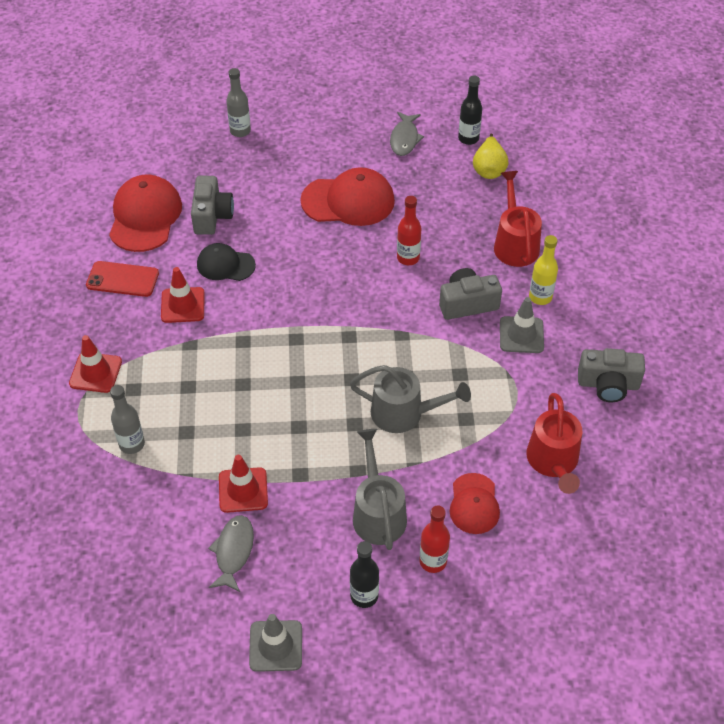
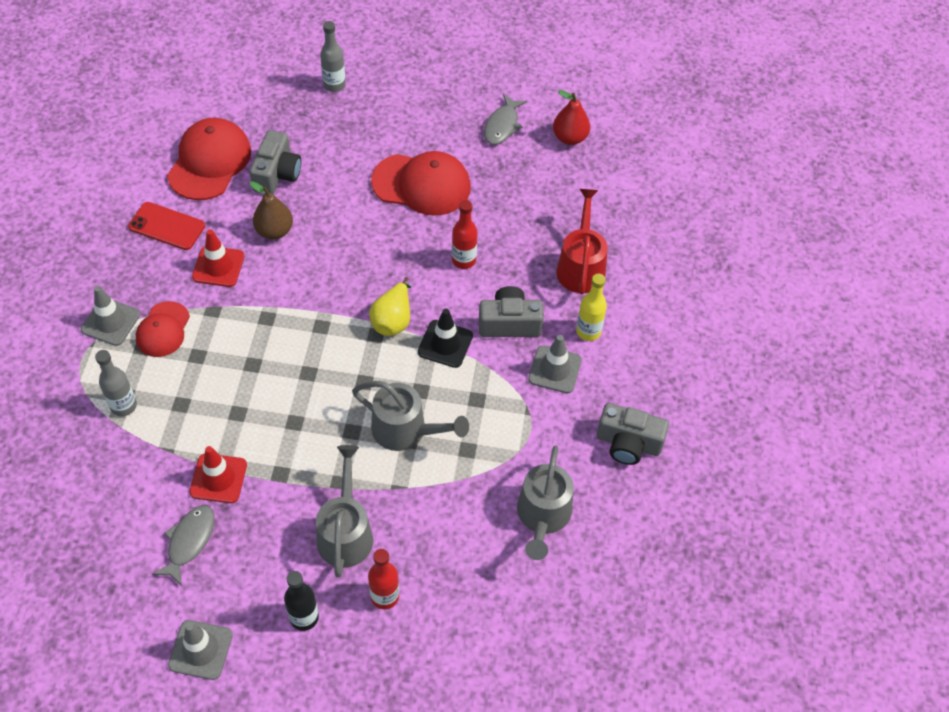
camera: 10 degrees right, 5 degrees up
red traffic cone [69,335,122,393] -> grey traffic cone [81,286,140,346]
black cap [197,243,256,281] -> brown pear [249,181,293,239]
red cap [450,473,500,534] -> red cap moved to [136,301,190,357]
black bottle [458,76,482,145] -> red pear [553,90,590,145]
yellow pear [473,133,508,179] -> yellow pear moved to [369,277,411,336]
red watering can [526,393,582,494] -> grey watering can [517,445,574,560]
none -> black traffic cone [418,308,473,368]

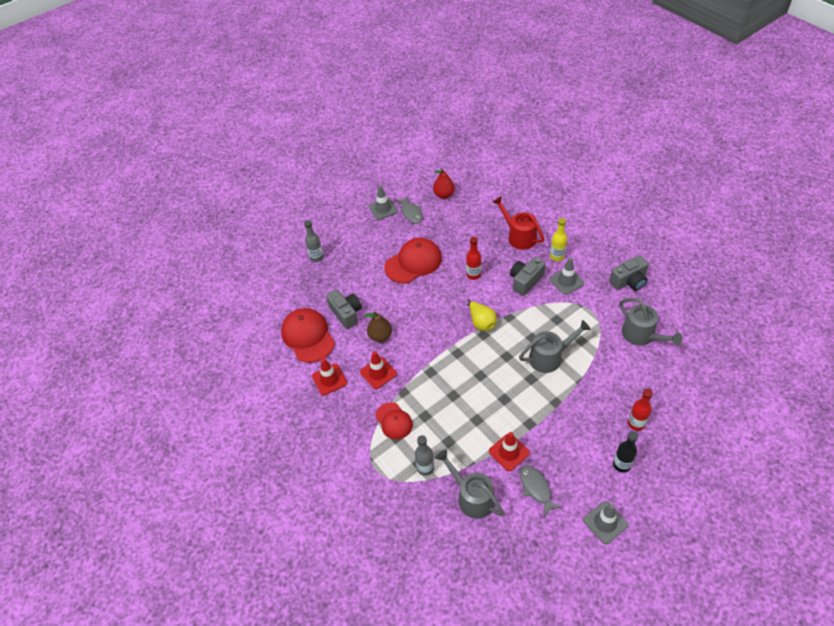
camera: 40 degrees left, 5 degrees down
grey traffic cone [81,286,140,346] -> grey traffic cone moved to [368,185,398,220]
red phone [128,202,205,250] -> red traffic cone [312,358,347,395]
grey watering can [316,445,373,578] -> grey watering can moved to [435,449,504,519]
black traffic cone [418,308,473,368] -> none

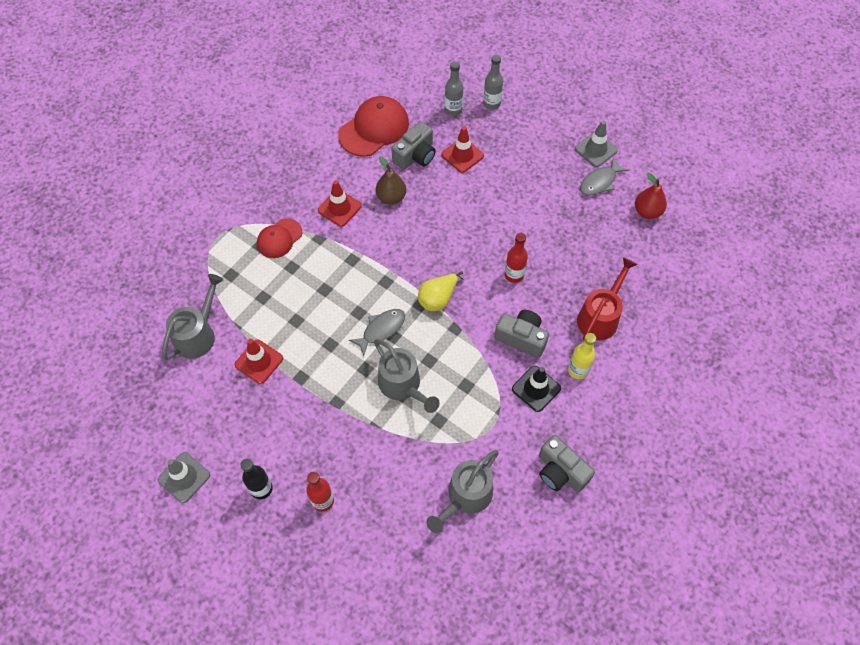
camera: 70 degrees right, 10 degrees up
red traffic cone [312,358,347,395] -> red traffic cone moved to [441,126,484,173]
red cap [384,238,442,283] -> none
grey bottle [415,435,434,476] -> grey bottle moved to [445,61,463,116]
grey fish [520,465,562,517] -> grey fish moved to [349,309,405,356]
grey traffic cone [549,258,584,295] -> black traffic cone [512,366,561,412]

